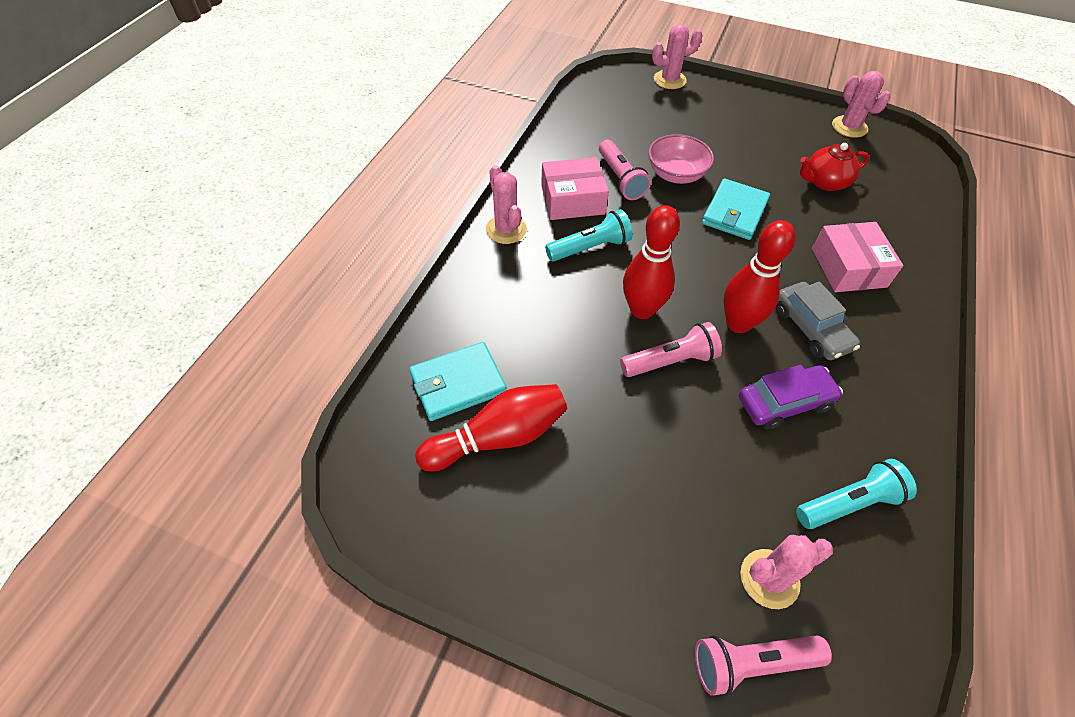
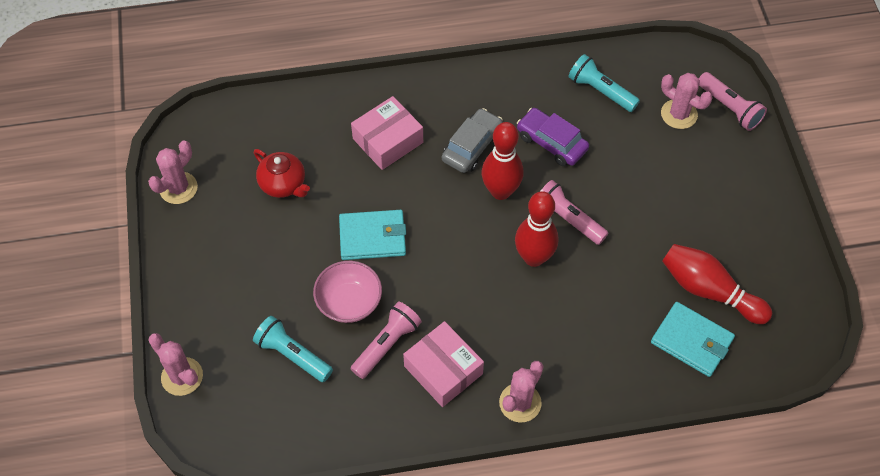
camera: 120 degrees left, 5 degrees up
turquoise flashlight [545,209,633,262] -> turquoise flashlight moved to [253,316,333,382]

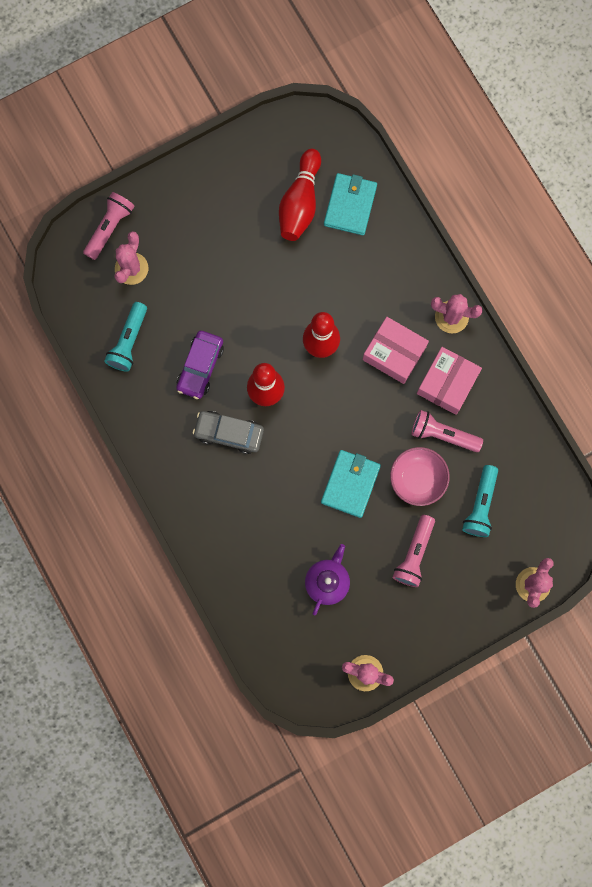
camera: 110 degrees left, 20 degrees up
red teapot [254,149,310,198] -> purple teapot [305,544,350,616]
turquoise wallet [339,210,406,260] -> turquoise wallet turned 45 degrees clockwise [321,450,381,518]
pink box [351,96,423,170] -> pink box moved to [363,317,429,384]
pink flashlight [541,180,608,245] -> pink flashlight moved to [393,515,435,587]

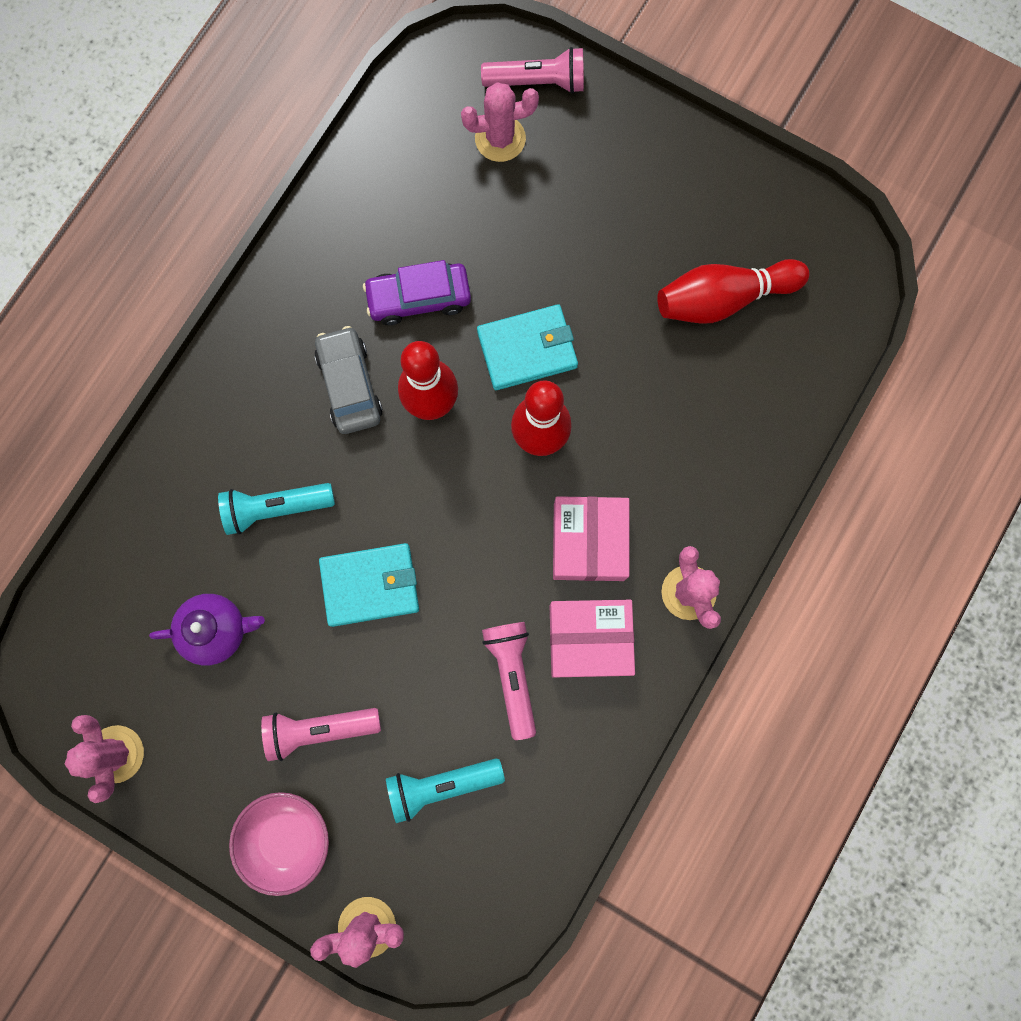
camera: 60 degrees right, 0 degrees up
turquoise flashlight [104,302,147,372] -> turquoise flashlight moved to [218,483,335,535]
turquoise wallet [324,173,377,235] -> turquoise wallet moved to [477,304,578,390]
pink bowl [390,447,450,506] -> pink bowl moved to [229,792,329,896]

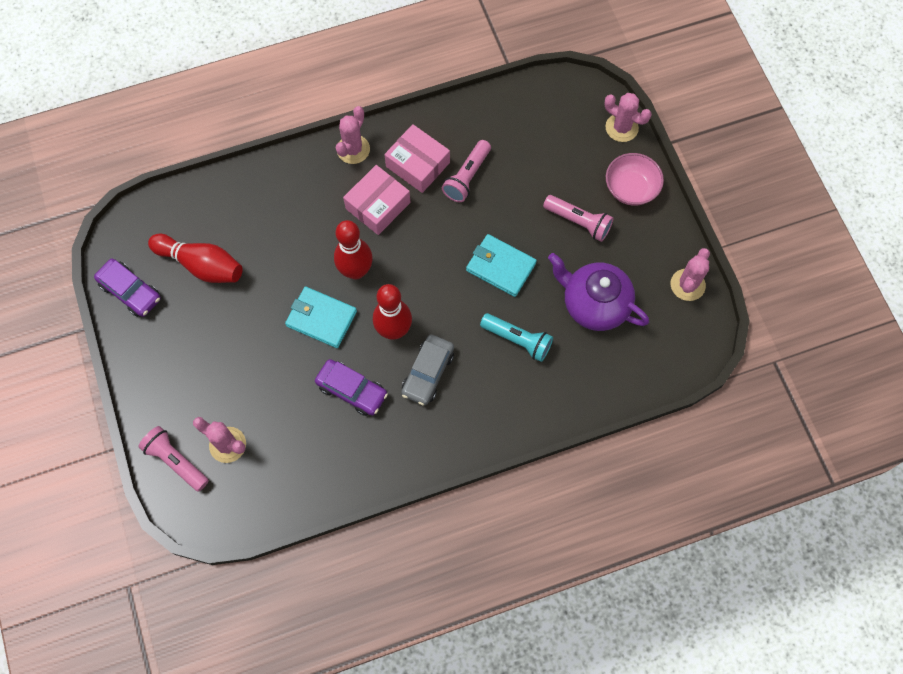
camera: 140 degrees left, 10 degrees down
purple teapot [149,594,265,666] -> purple teapot [548,253,649,331], size x1.54
turquoise flashlight [386,759,505,823] -> none
none -> purple car [94,258,161,317]

